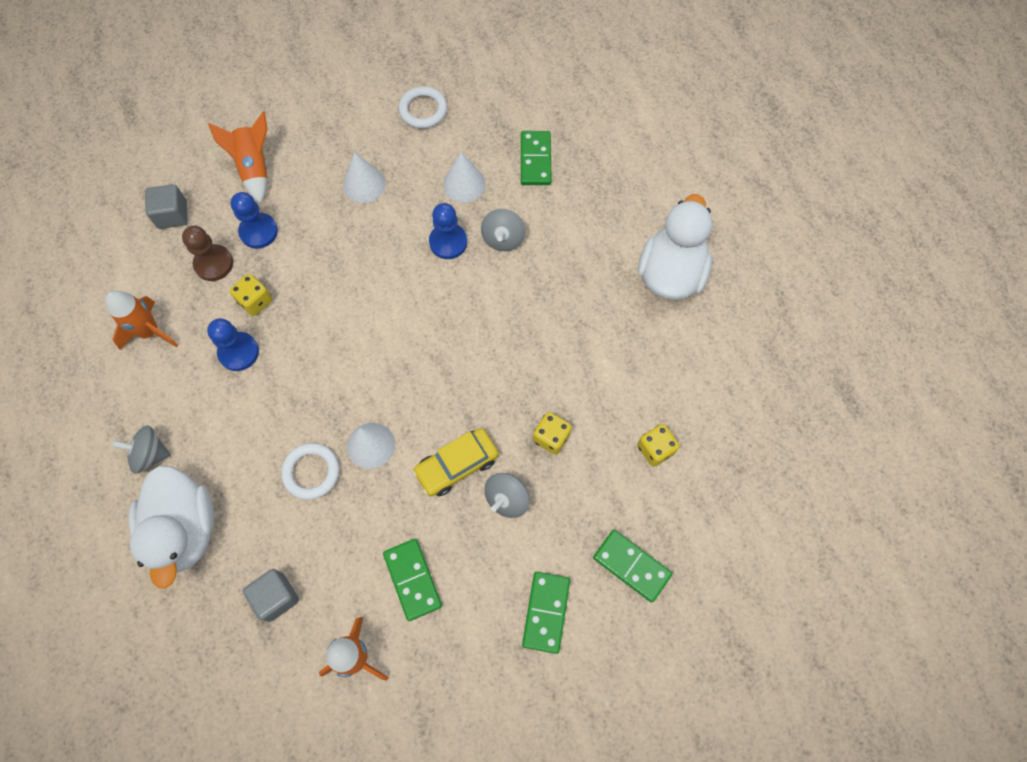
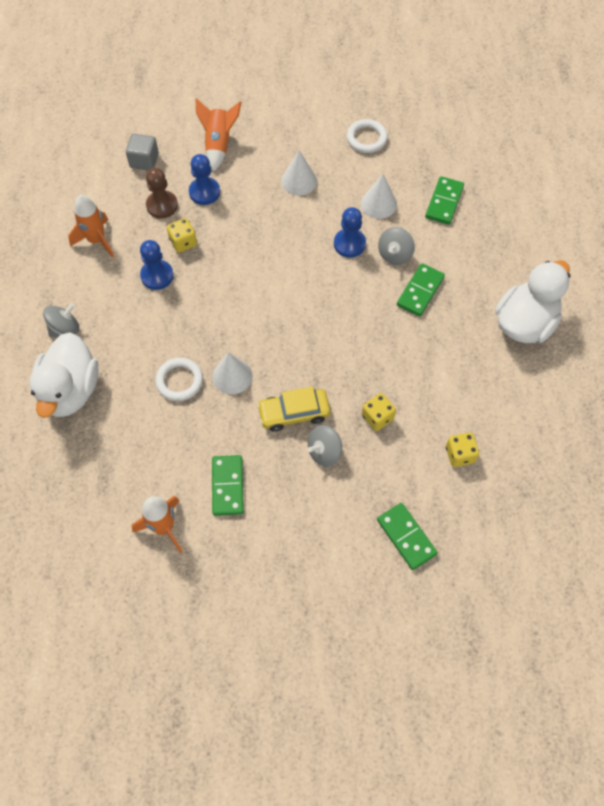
camera: 20 degrees right, 5 degrees down
grey spinning top [112,425,171,474] -> grey spinning top turned 120 degrees clockwise [43,303,79,337]
grey cube [243,569,299,622] -> none
green domino [522,572,570,654] -> green domino moved to [397,263,445,316]

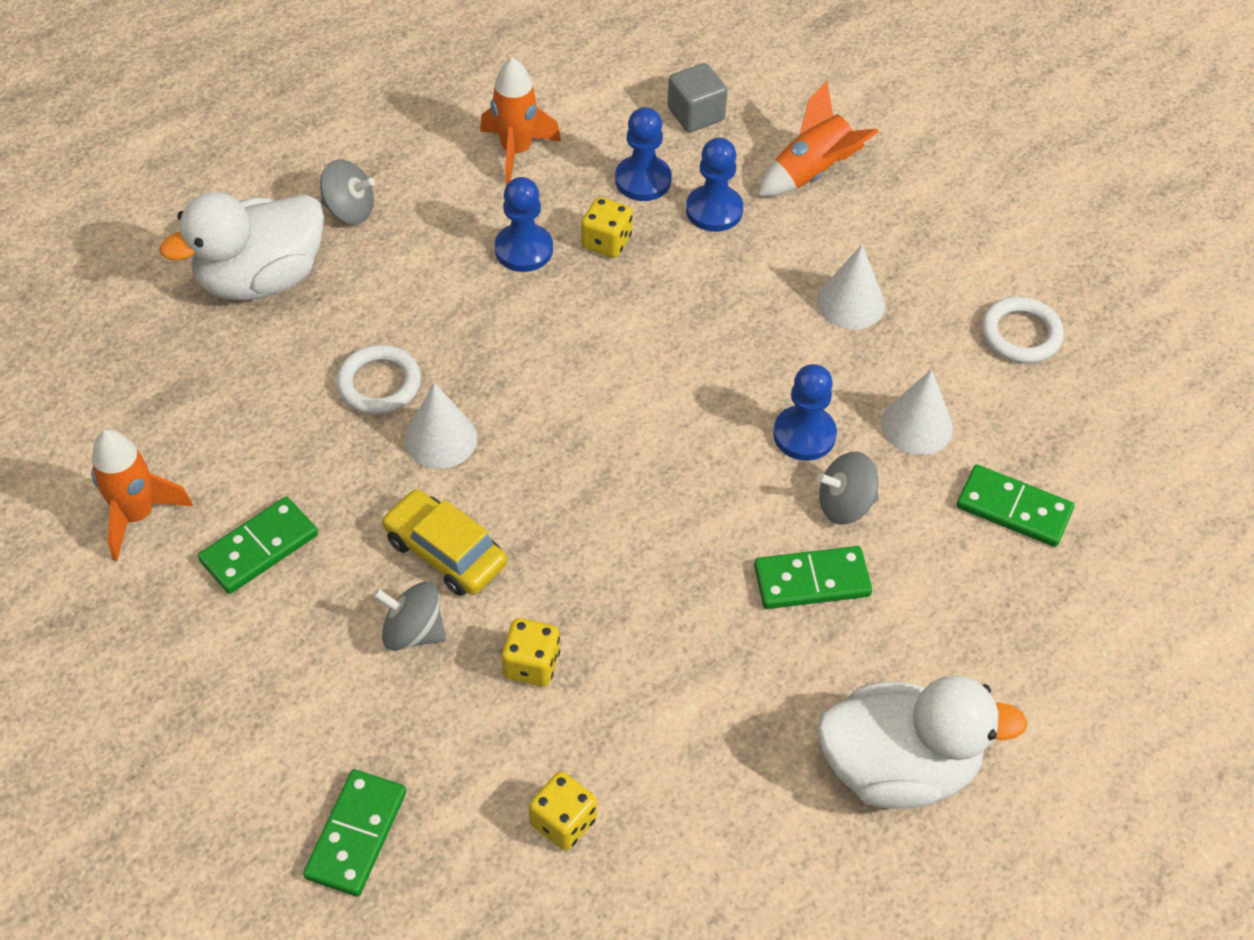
camera: 50 degrees right, 10 degrees down
brown pawn [146,168,178,219] -> blue pawn [615,107,672,201]
green domino [425,176,464,225] -> green domino turned 45 degrees clockwise [956,465,1074,547]

